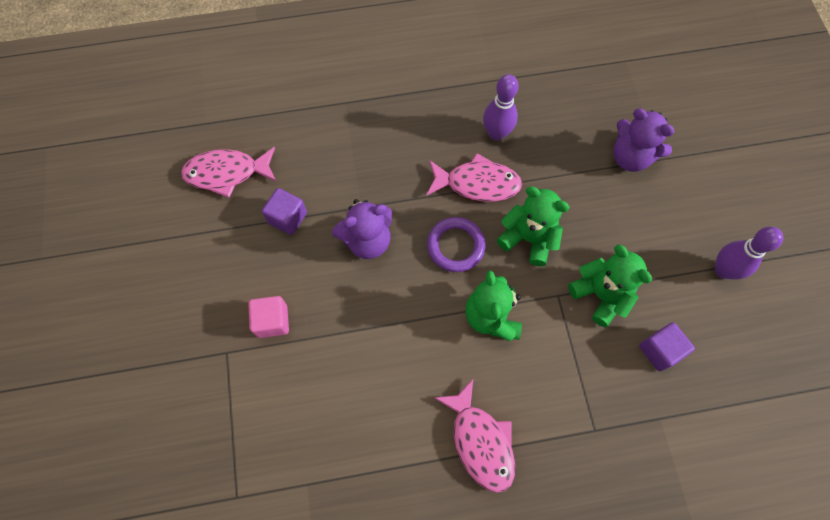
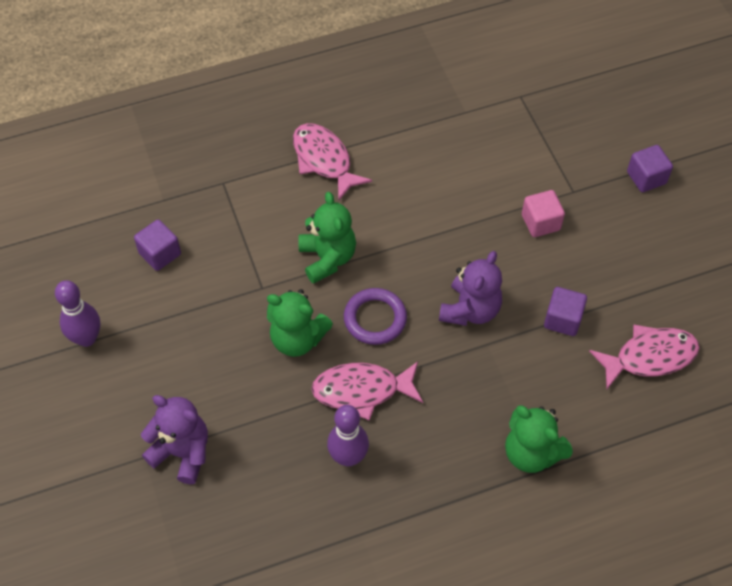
camera: 170 degrees right, 10 degrees down
purple teddy bear [332,199,392,259] -> purple teddy bear turned 150 degrees clockwise [439,251,502,326]
green teddy bear [568,245,652,327] -> green teddy bear moved to [505,405,573,473]
none -> purple cube [627,145,673,192]

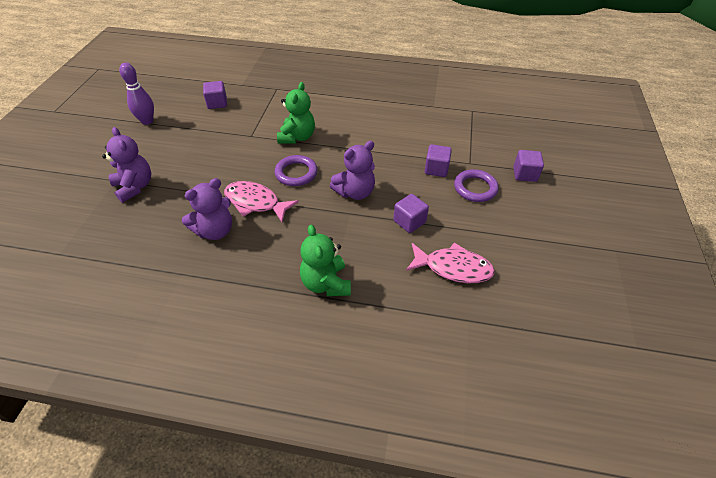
camera: 30 degrees right, 10 degrees down
green teddy bear [267,289,333,357] -> none
pink fish [293,123,372,200] -> none
purple bowling pin [327,405,369,467] -> purple teddy bear [182,178,232,240]
pink cube [522,190,565,237] -> purple cube [425,144,452,177]
none -> purple ring [454,169,499,202]

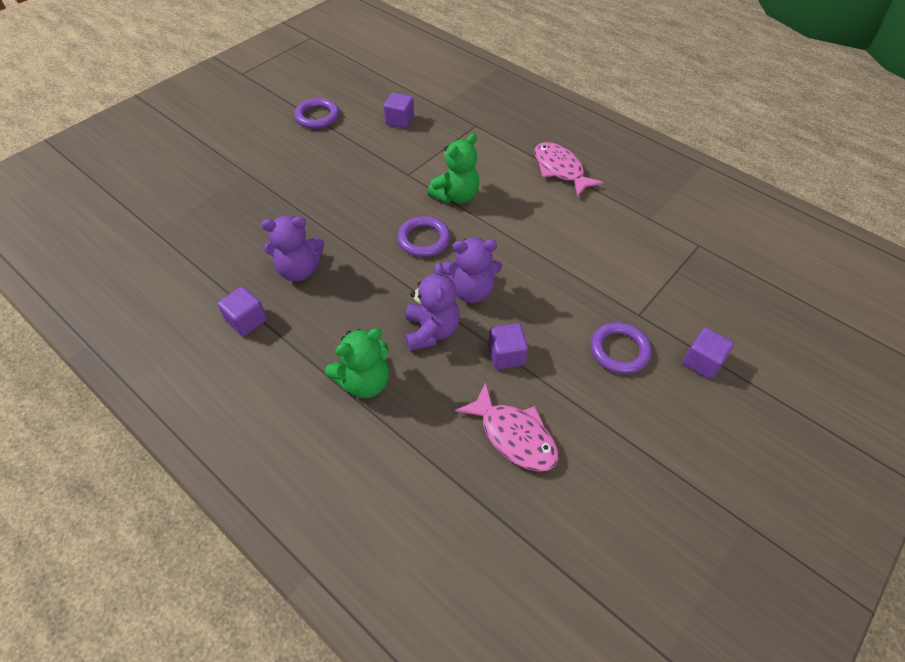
camera: 30 degrees right, 5 degrees up
purple teddy bear [102,127,151,203] -> purple teddy bear moved to [406,262,460,351]
purple bowling pin [119,63,154,125] -> purple ring [294,98,339,129]
pink fish [224,181,299,222] -> pink fish moved to [534,142,604,197]
green teddy bear [300,224,351,296] -> green teddy bear turned 135 degrees counterclockwise [325,328,389,398]
purple cube [425,144,452,177] -> purple cube moved to [218,287,267,336]

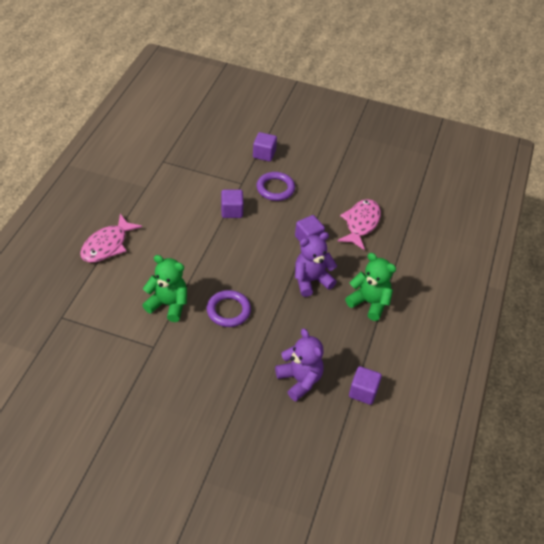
camera: 115 degrees left, 5 degrees down
purple ring [294,98,339,129] -> none
purple cube [384,93,414,129] -> purple cube moved to [221,190,244,218]
purple teddy bear [442,237,502,303] -> none

